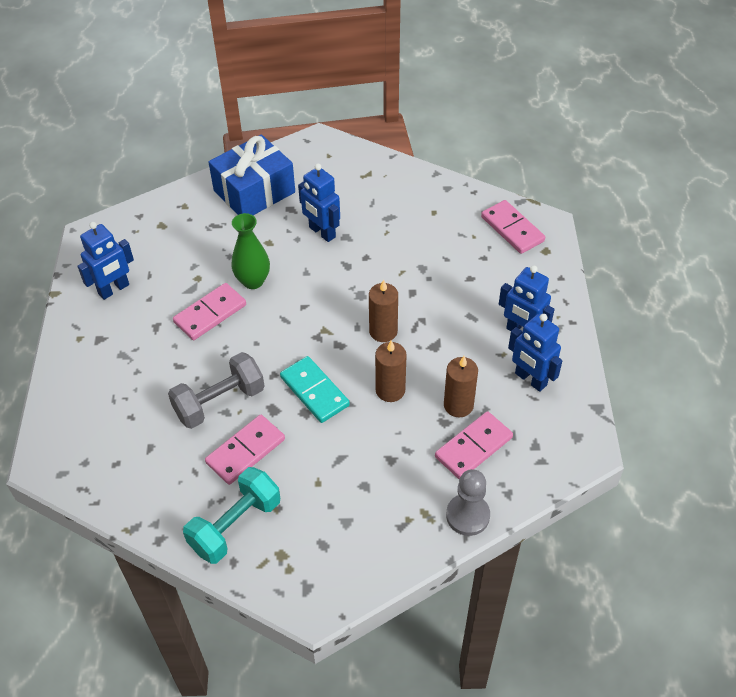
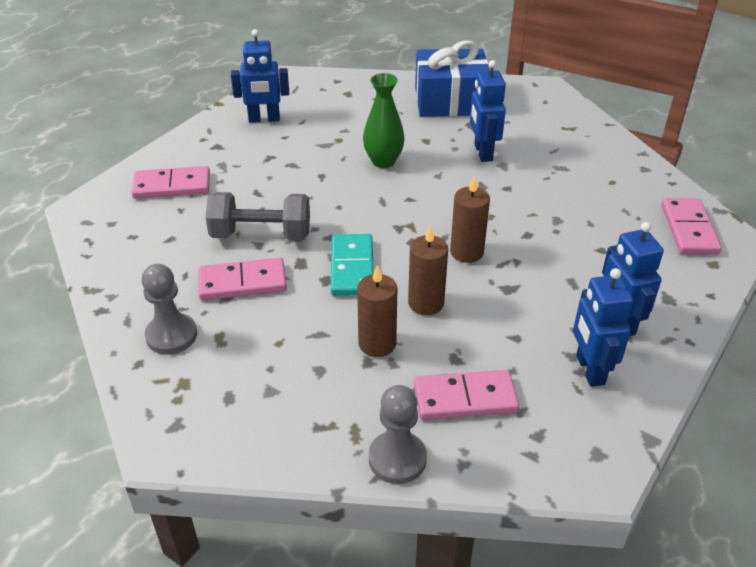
camera: 35 degrees right, 10 degrees down
pink domino [173,283,246,340] -> pink domino moved to [131,166,210,199]
turquoise dumbbell [183,467,280,564] -> grey pawn [142,264,197,355]
brown candle [444,356,478,417] -> brown candle moved to [357,265,397,357]

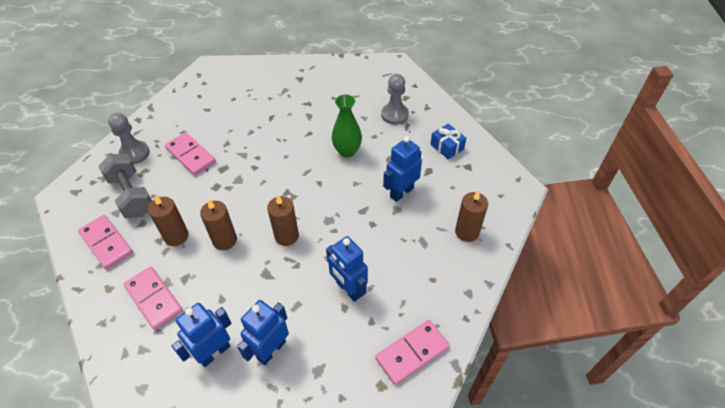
camera: 55 degrees right, 10 degrees up
pink domino [131,166,210,199] -> pink domino moved to [78,215,133,270]
grey dumbbell [205,192,310,240] -> grey dumbbell moved to [99,154,152,218]
blue robot [231,29,289,123] -> blue robot moved to [326,236,368,302]
turquoise domino [331,234,374,296] -> none
grey pawn [369,385,427,484] -> grey pawn moved to [381,74,409,125]
blue gift [415,40,489,117] -> blue gift [430,124,466,159], size x0.49
none -> brown candle [455,190,488,242]

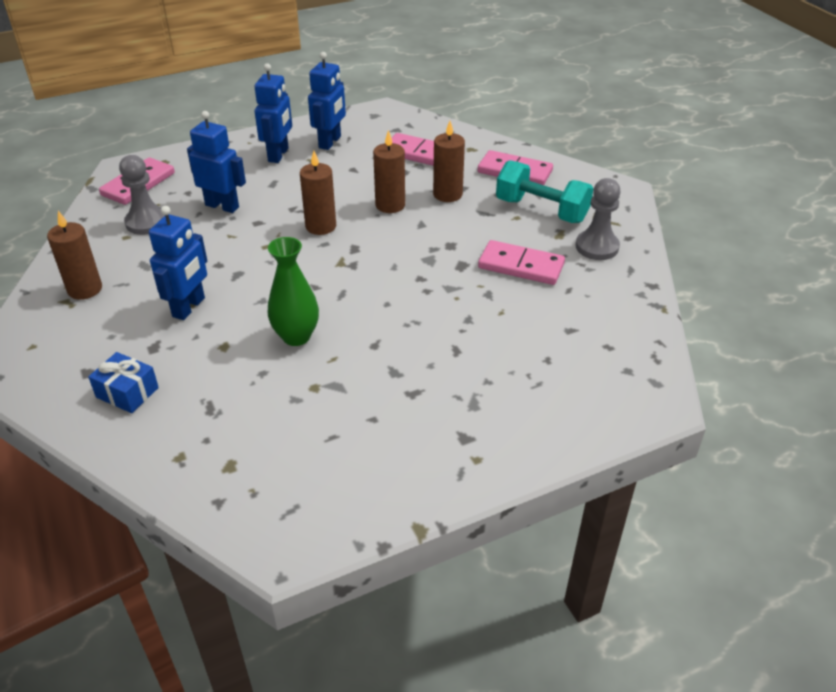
camera: 155 degrees right, 10 degrees down
grey dumbbell [99,154,152,218] -> turquoise dumbbell [496,160,594,223]
grey pawn [381,74,409,125] -> grey pawn moved to [119,155,165,235]

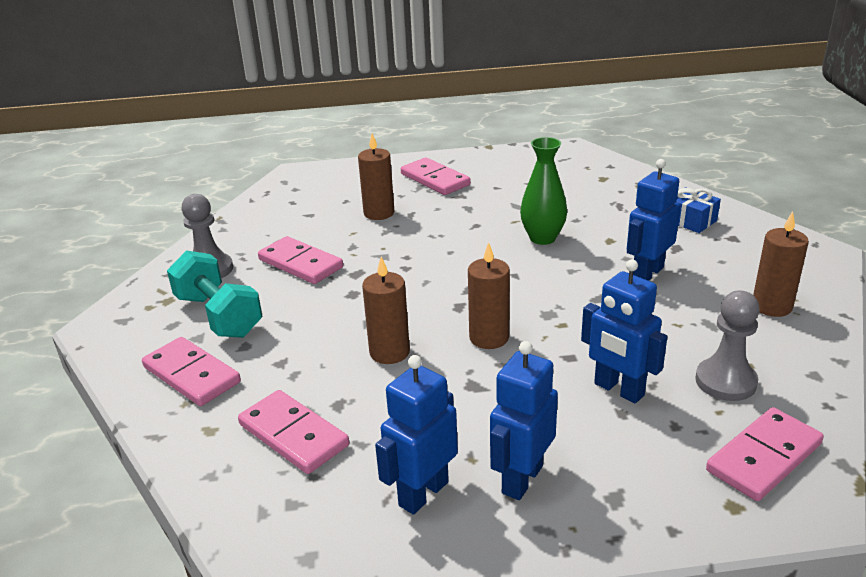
camera: 160 degrees left, 10 degrees down
brown candle [433,121,465,202] -> brown candle moved to [358,133,394,220]
none -> pink domino [401,158,471,195]

